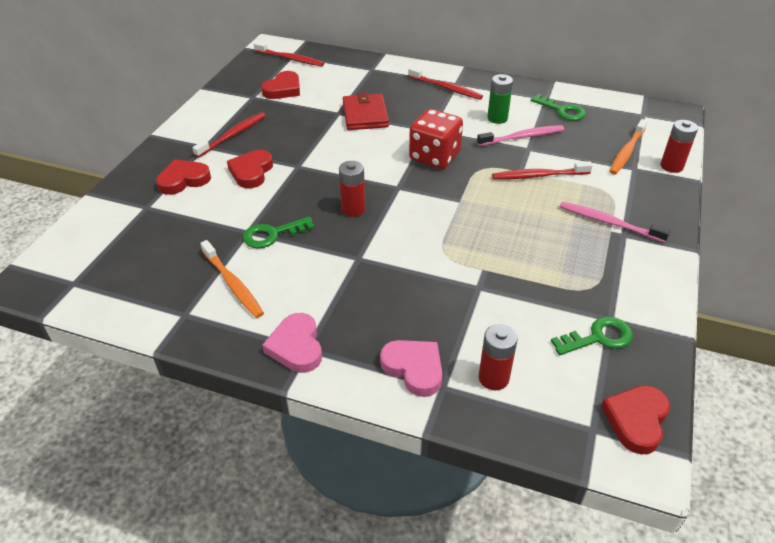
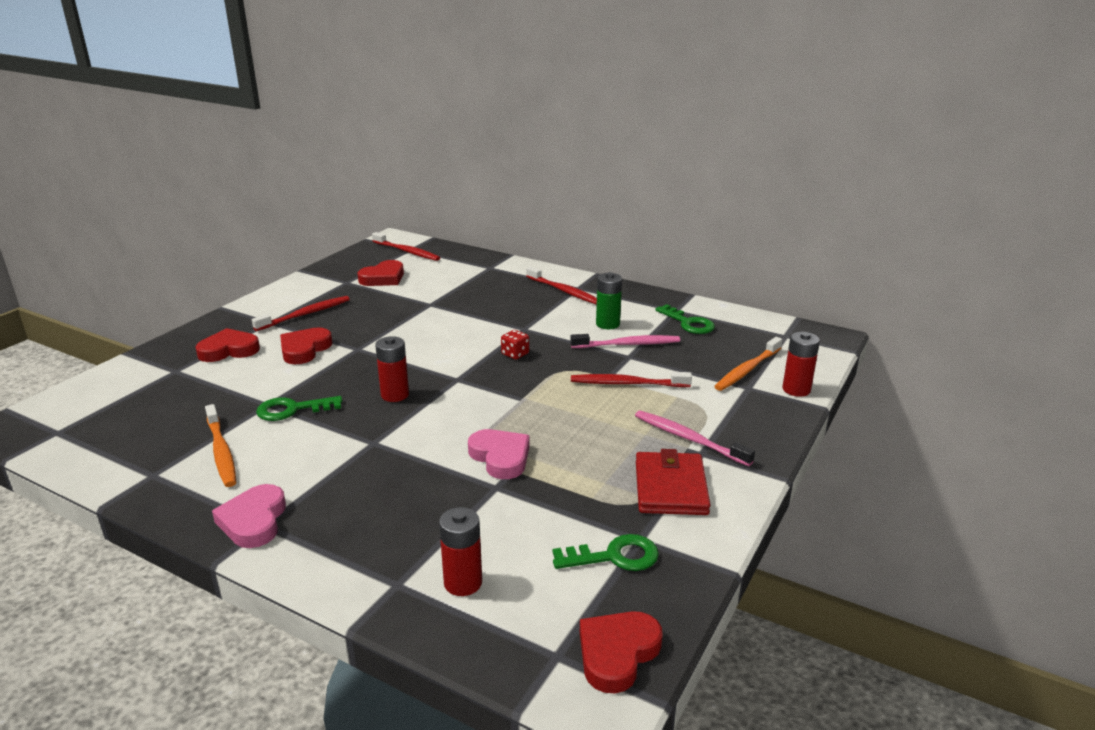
camera: 10 degrees right, 15 degrees down
red wallet [343,92,389,130] -> red wallet moved to [636,449,711,515]
pink heart [380,340,442,397] -> pink heart moved to [468,429,530,479]
red dice [409,109,463,169] -> red dice [501,330,529,360], size x0.45

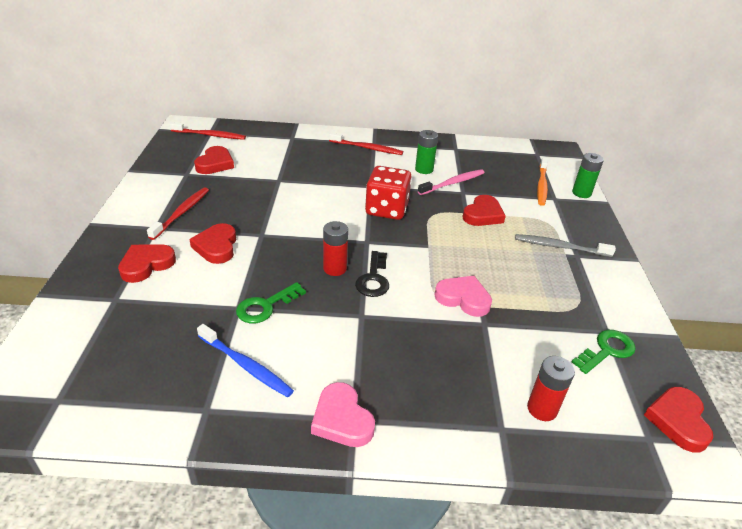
camera: 30 degrees left, 10 degrees up
orange toothbrush [205,404,236,487] -> blue toothbrush [197,324,294,397]
red dice [501,330,529,360] -> red dice [365,166,412,220], size x2.24
red toothbrush [571,372,692,387] -> red heart [462,195,506,226]
pink toothbrush [635,410,755,466] -> grey toothbrush [515,234,616,257]
red wallet [636,449,711,515] -> none
green key [655,304,715,334] -> none
red battery [782,332,820,397] -> green battery [572,153,604,198]
none -> black key [355,251,389,297]

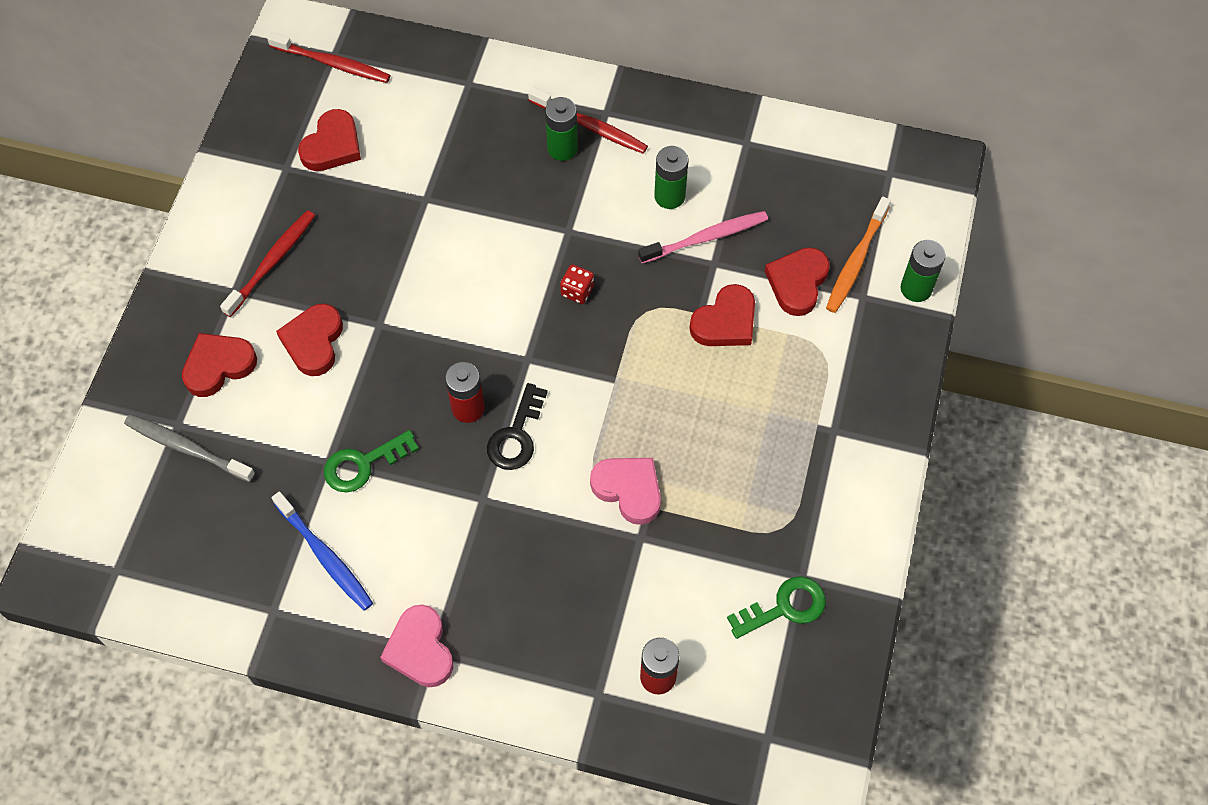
camera: 15 degrees right, 25 degrees up
red dice [365,166,412,220] -> red dice [560,264,594,304], size x0.45
grey toothbrush [515,234,616,257] -> grey toothbrush moved to [124,415,255,482]
red heart [644,387,713,453] -> red heart moved to [765,247,830,316]
none -> green battery [545,97,578,161]

